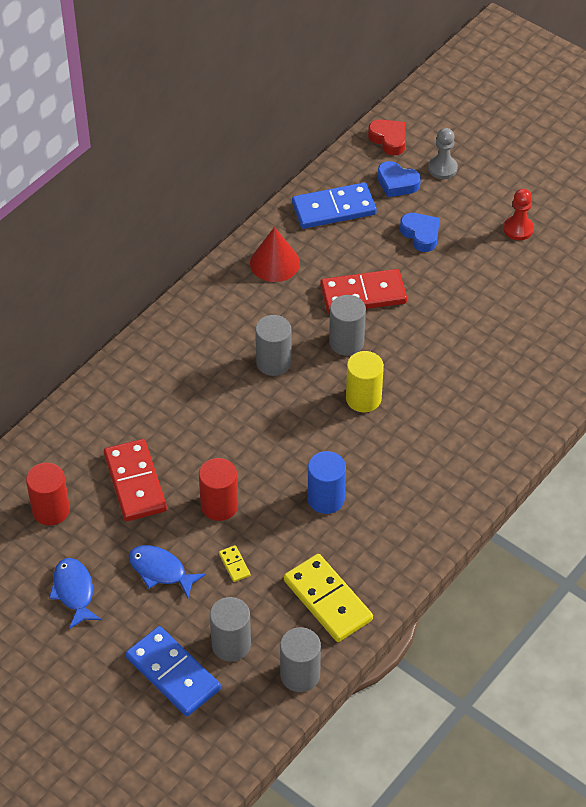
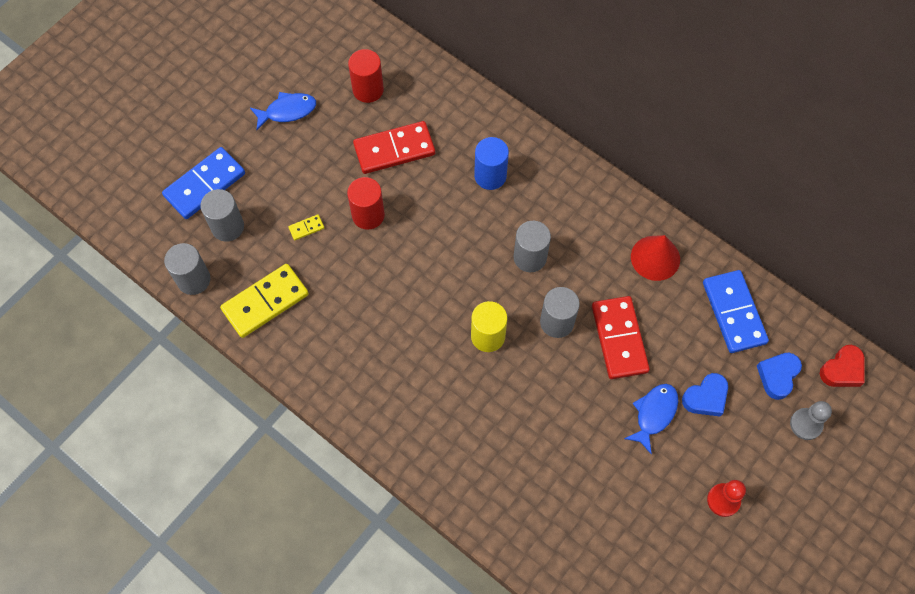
camera: 90 degrees right, 15 degrees up
blue fish [129,545,206,598] -> blue fish moved to [624,384,678,454]
blue cylinder [308,451,346,514] -> blue cylinder moved to [474,137,509,190]

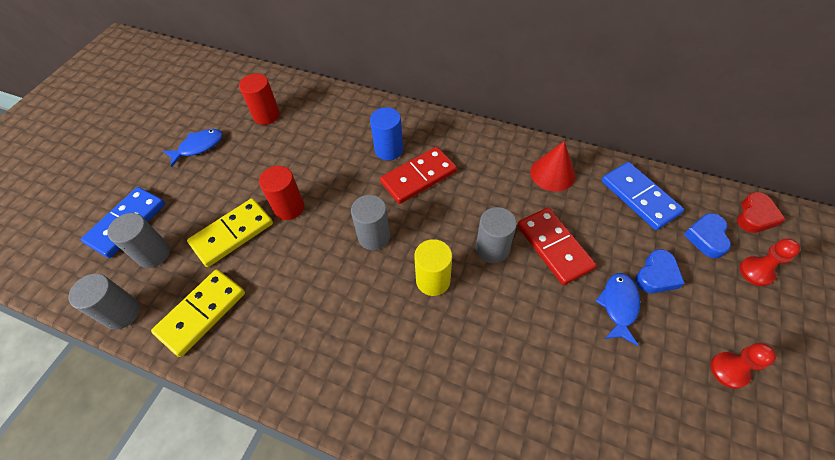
camera: 15 degrees left, 10 degrees down
yellow domino [288,214,324,240] -> yellow domino [187,198,273,267], size x2.38
red domino [353,121,435,174] -> red domino moved to [380,147,457,204]
grey cylinder [514,221,551,272] -> grey cylinder moved to [351,195,390,250]
grey pawn [790,401,832,440] -> red pawn [739,238,800,286]

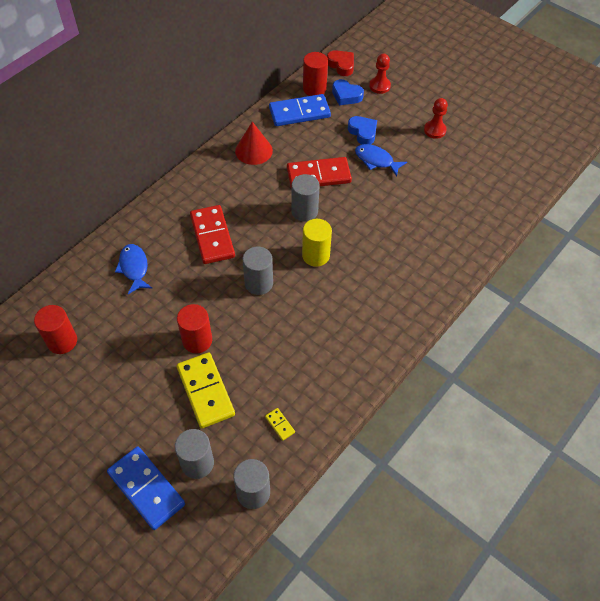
camera: 75 degrees left, 0 degrees up
yellow domino [151,269,245,357] -> yellow domino [265,408,295,441], size x0.42
blue fish [163,129,223,167] -> blue fish moved to [115,244,153,294]
blue cylinder [370,107,403,160] -> none
none -> red cylinder [303,52,328,96]

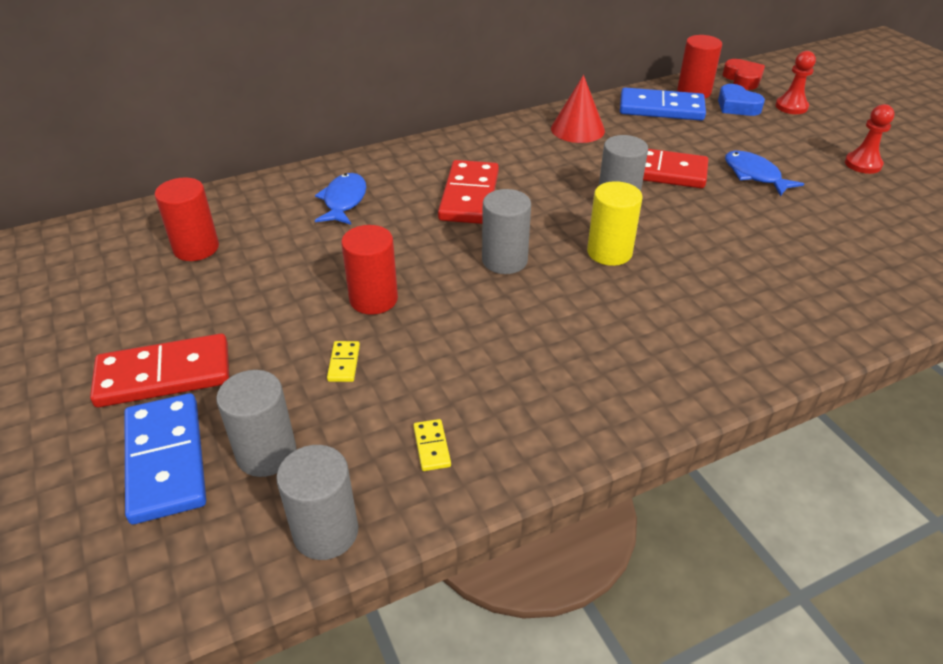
camera: 25 degrees right, 15 degrees down
yellow domino [177,352,235,428] -> yellow domino [327,341,360,382], size x0.42
blue heart [348,116,377,145] -> none
none -> red domino [90,333,229,407]

